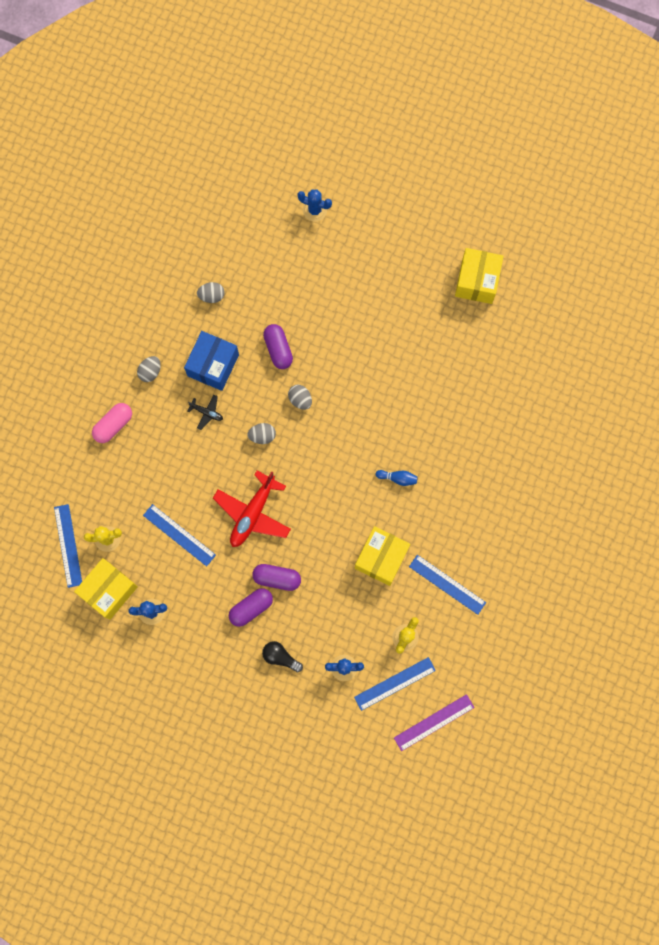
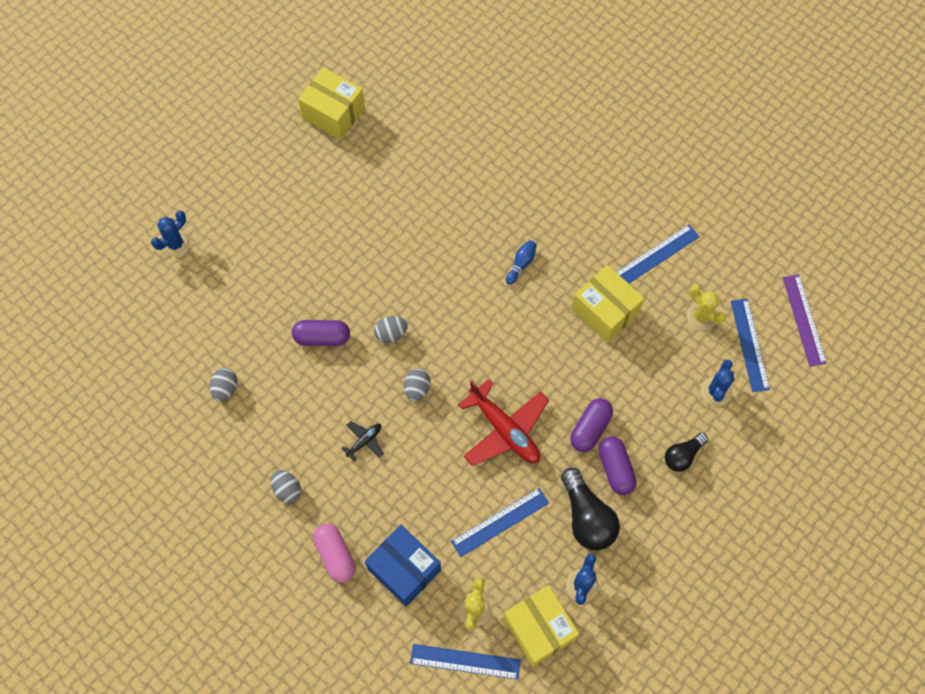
camera: 70 degrees left, 10 degrees down
blue box [184,331,239,391] -> blue box moved to [365,525,441,606]
none -> black light bulb [561,468,620,550]

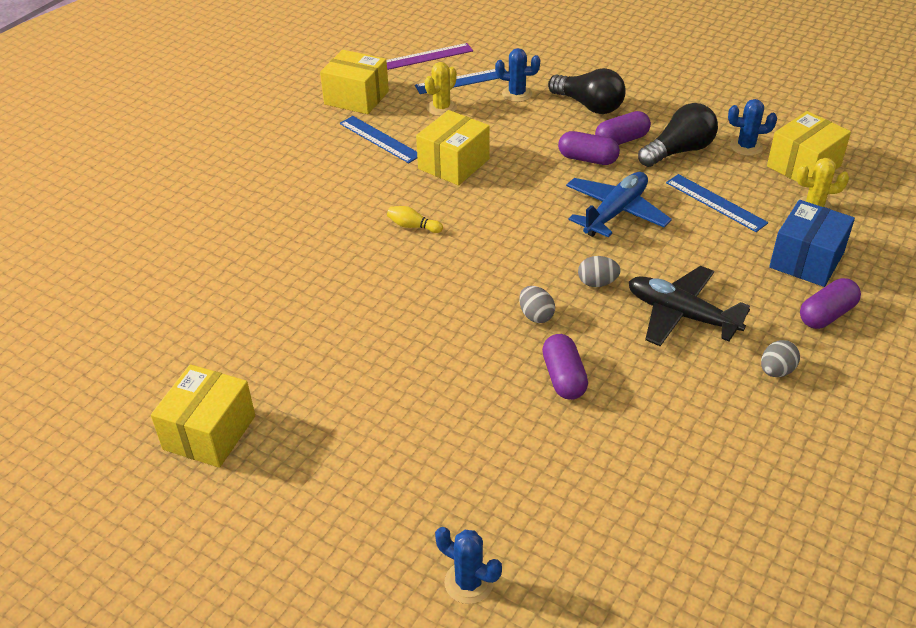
camera: 100 degrees left, 25 degrees down
grey egg [210,368,237,401] -> none
pink capsule [313,524,355,583] -> purple capsule [800,278,861,329]
black plane [341,421,384,462] -> black plane [629,266,750,346], size x2.14
blue ruler [410,644,521,680] -> none
red plane [458,379,549,466] -> blue plane [566,172,672,237]
blue bowling pin [506,240,537,284] -> yellow bowling pin [387,206,443,233]
black light bulb [665,433,708,472] -> black light bulb [548,68,626,114], size x1.65
none -> yellow box [320,50,389,114]

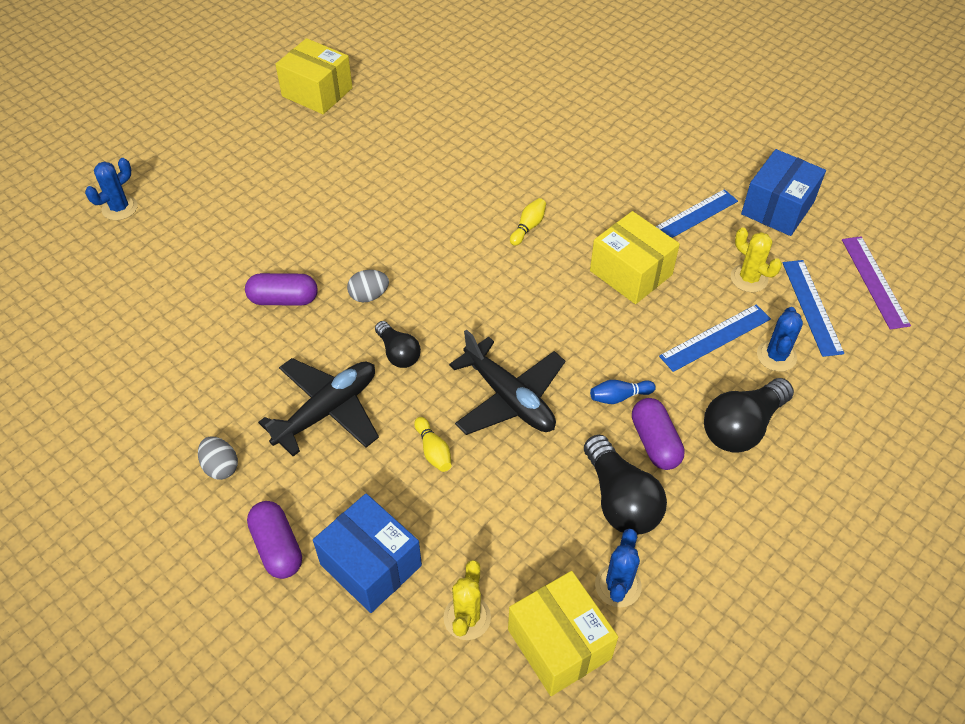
camera: 100 degrees right, 10 degrees up
yellow box [320,50,389,114] -> blue box [741,149,826,236]
purple capsule [558,131,620,165] -> blue bowling pin [590,380,656,404]
blue plane [566,172,672,237] -> black plane [449,329,565,435]
grey egg [578,256,621,287] -> black light bulb [375,321,421,368]
blue ruler [666,174,768,232] -> blue ruler moved to [659,304,771,372]
none -> yellow bowling pin [414,417,452,472]

